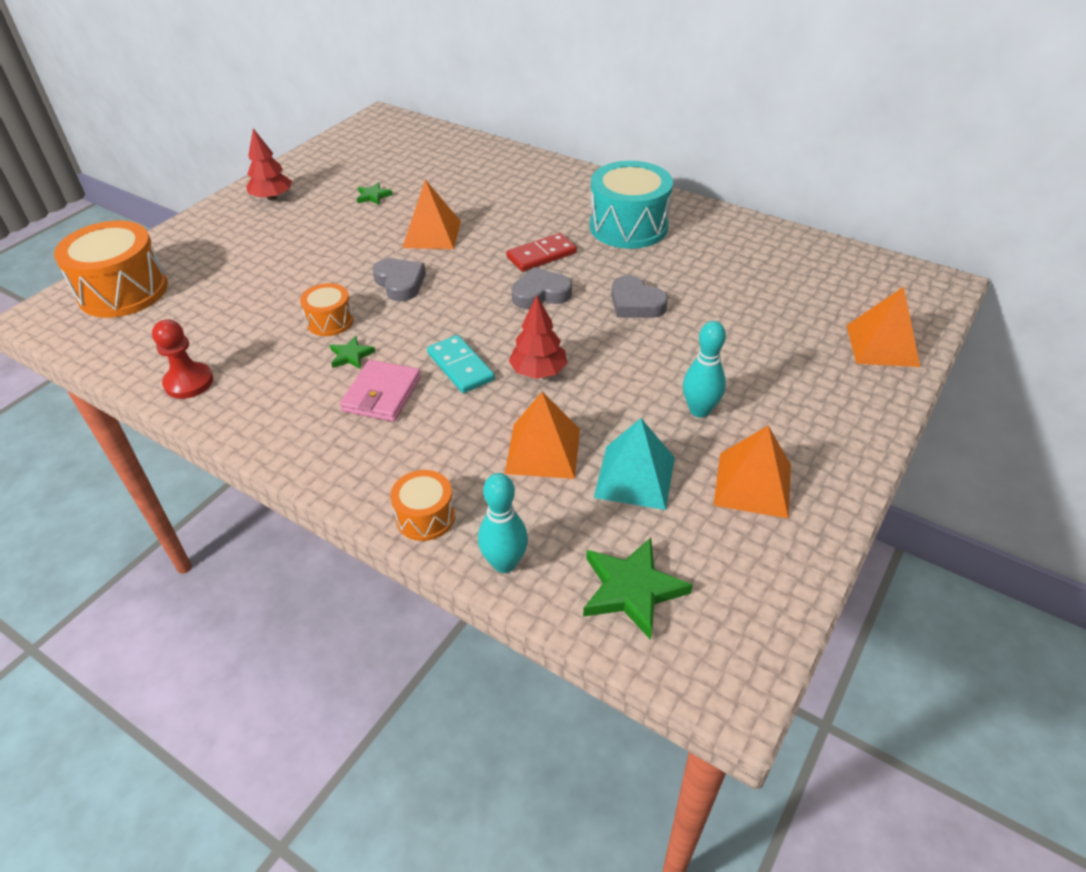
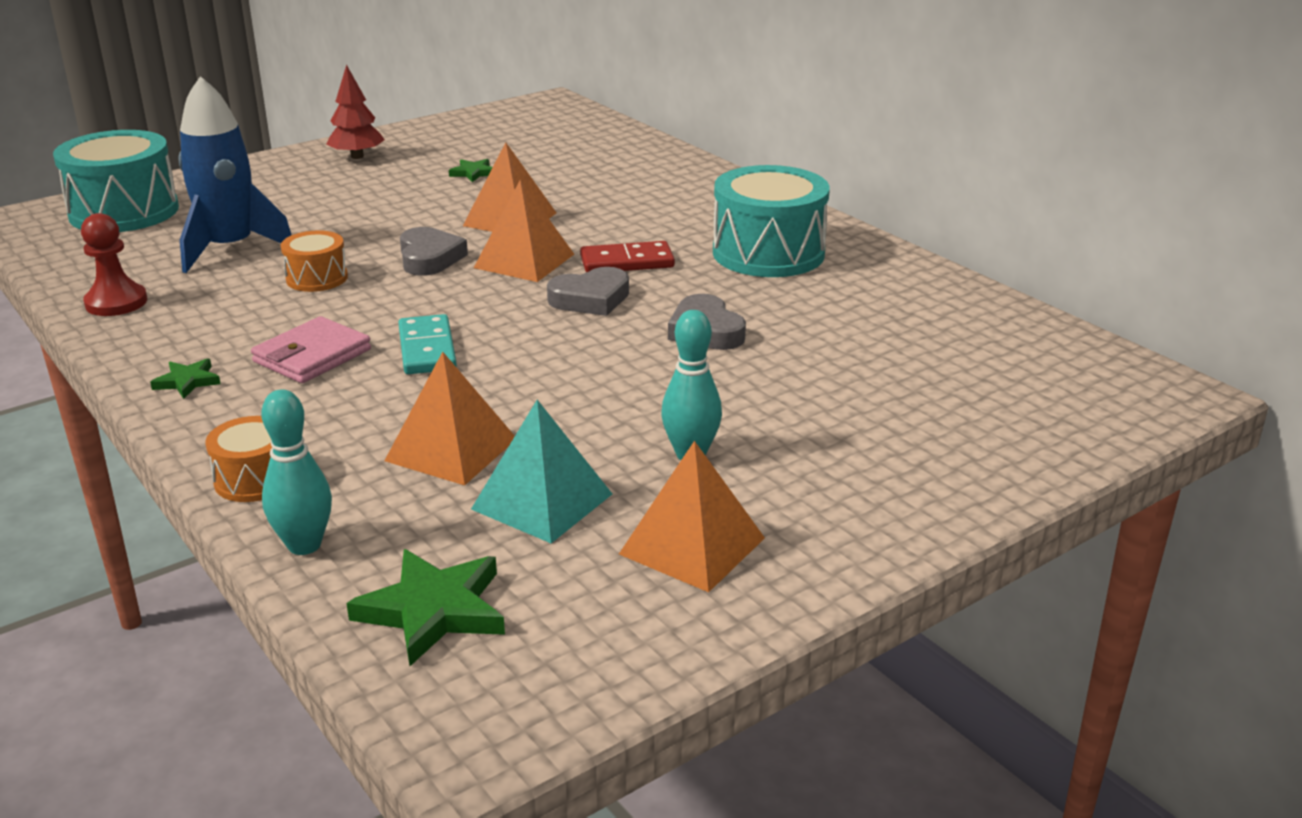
camera: 20 degrees right, 15 degrees down
orange drum [54,221,168,318] -> turquoise drum [53,130,179,232]
green star [330,336,375,369] -> green star moved to [150,358,221,399]
red tree [509,295,567,379] -> none
grey heart [512,267,572,309] -> grey heart turned 150 degrees clockwise [547,267,629,316]
orange pyramid [846,287,920,367] -> orange pyramid moved to [474,180,574,282]
none -> blue rocket [178,76,291,273]

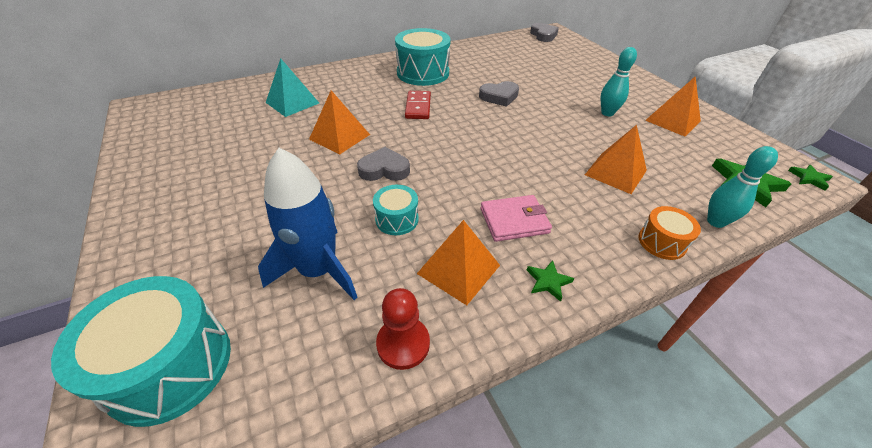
camera: 80 degrees left, 15 degrees up
pink wallet [251,316,371,383] -> pink wallet turned 60 degrees counterclockwise [480,195,552,242]
orange drum [281,230,348,292] -> turquoise drum [373,185,419,235]
red tree [326,64,385,159] -> none
turquoise domino [398,314,457,374] -> none
green star [449,159,493,182] -> green star moved to [788,165,833,191]
turquoise pyramid [471,400,612,543] -> turquoise pyramid moved to [266,58,319,117]
orange pyramid [474,180,574,282] -> orange pyramid moved to [417,220,500,305]
grey heart [547,267,629,316] -> grey heart moved to [530,23,559,42]

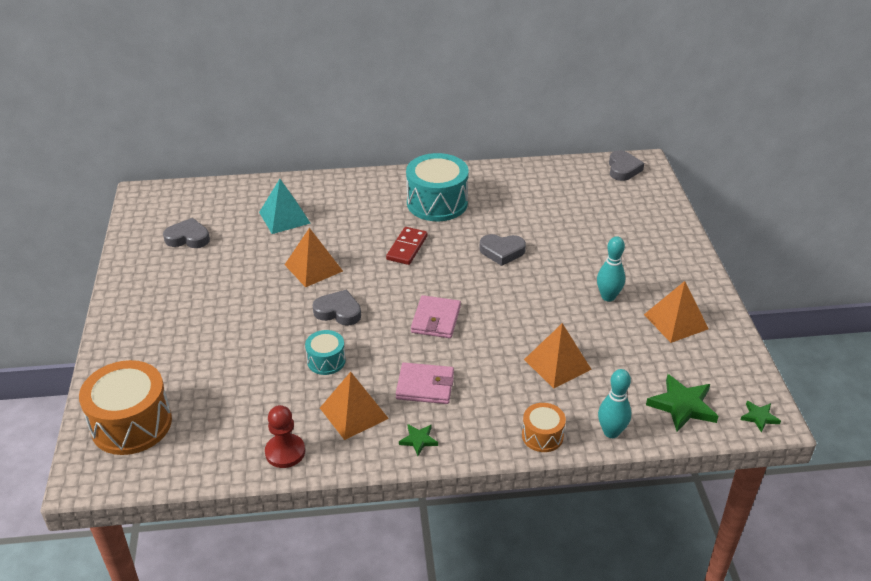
camera: 20 degrees right, 5 degrees down
turquoise drum [51,276,231,427] -> orange drum [79,360,172,455]
blue rocket [258,148,357,300] -> none
none -> grey heart [163,218,210,248]
none -> pink wallet [411,295,461,338]

